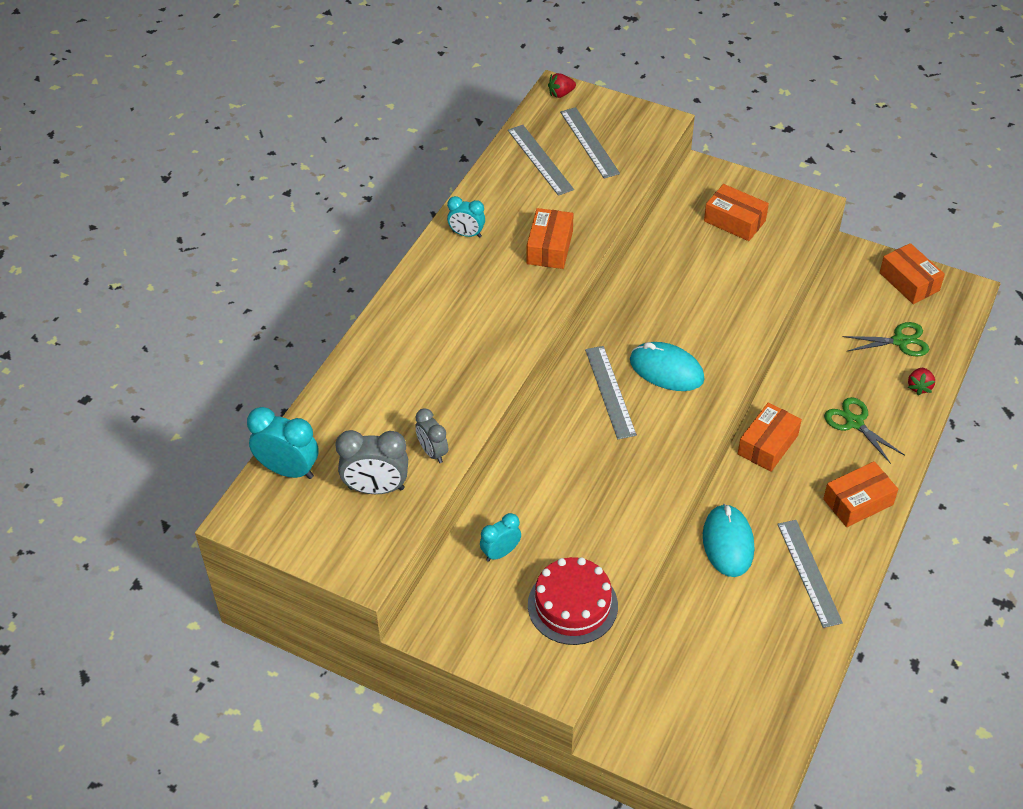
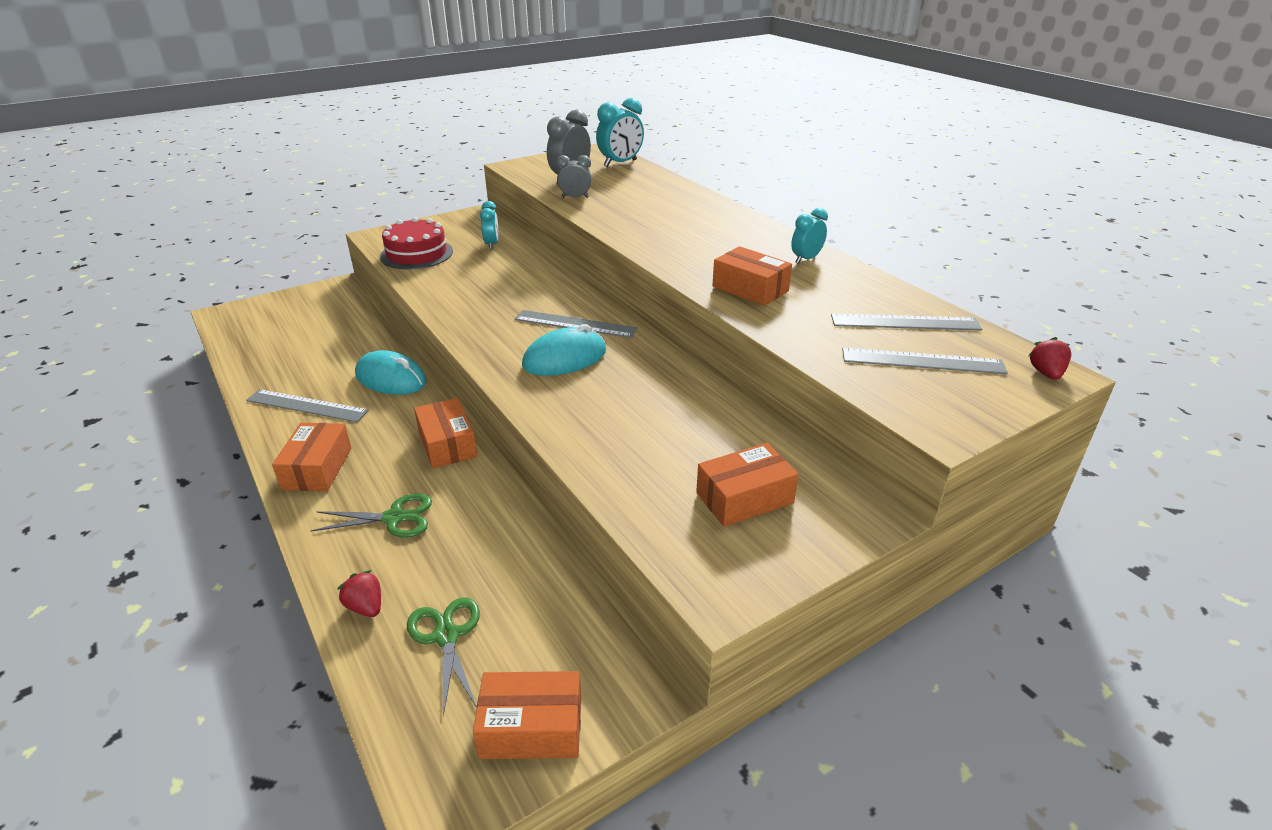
camera: 120 degrees right, 15 degrees down
green scissors [843,322,929,357] -> green scissors turned 135 degrees clockwise [407,597,480,716]

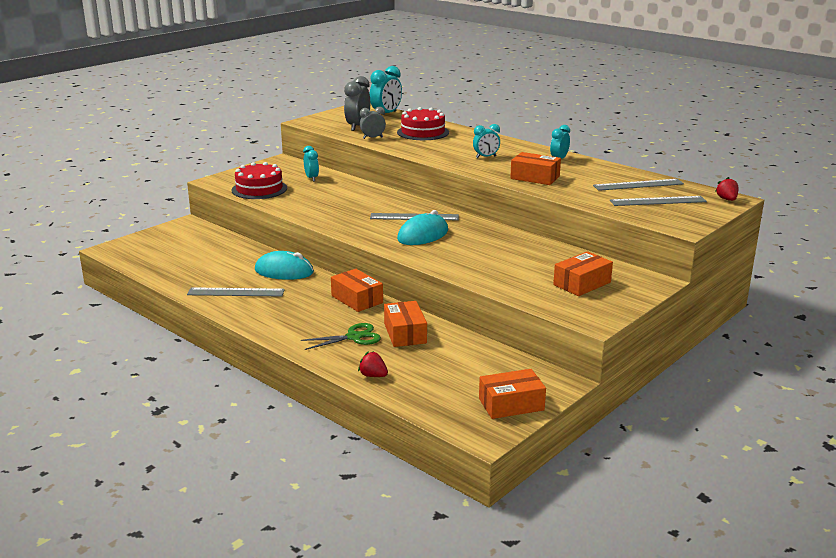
camera: 15 degrees left, 10 degrees down
orange box [272,423,352,491] -> orange box moved to [384,301,427,347]
green scissors [407,597,480,716] -> none
none -> red cake [397,107,449,140]
none -> turquoise clock [473,124,500,158]

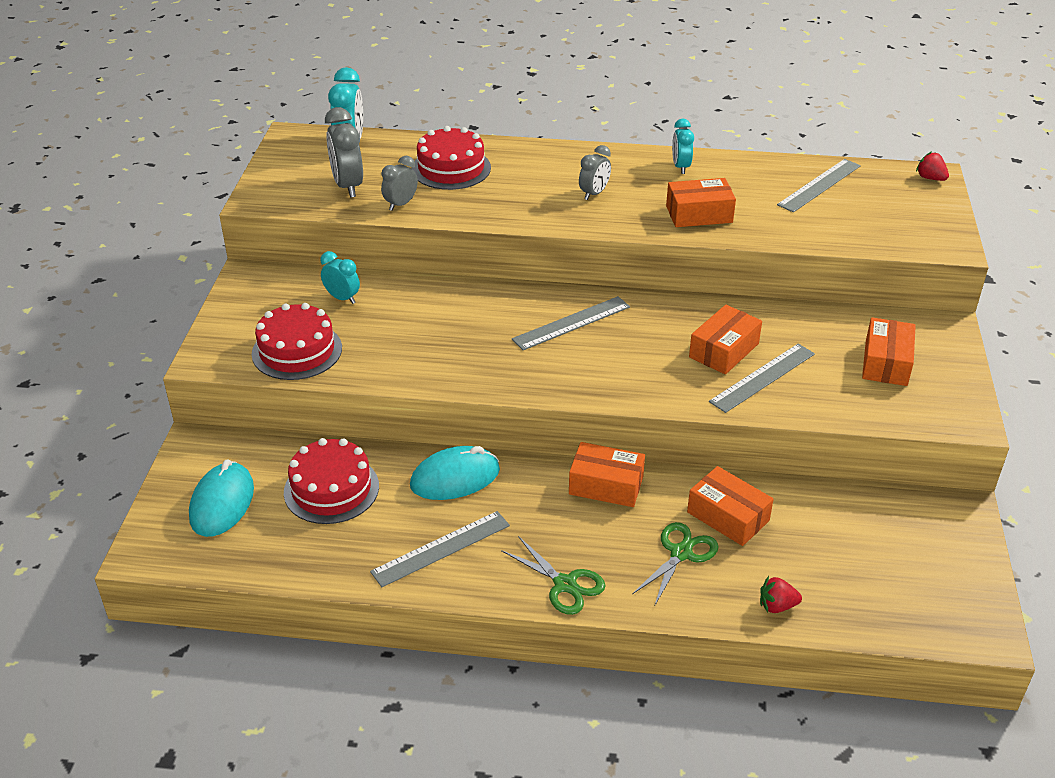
camera: 35 degrees left, 15 degrees up
turquoise mouse [397,210,448,245] -> turquoise mouse moved to [189,460,254,537]
turquoise clock [473,124,500,158] -> grey clock [579,145,611,200]
orange box [479,369,546,419] -> orange box moved to [689,305,762,374]
grey ruler [610,196,707,206] -> grey ruler moved to [709,344,815,413]
none -> red cake [284,438,379,524]
none -> green scissors [501,536,605,615]

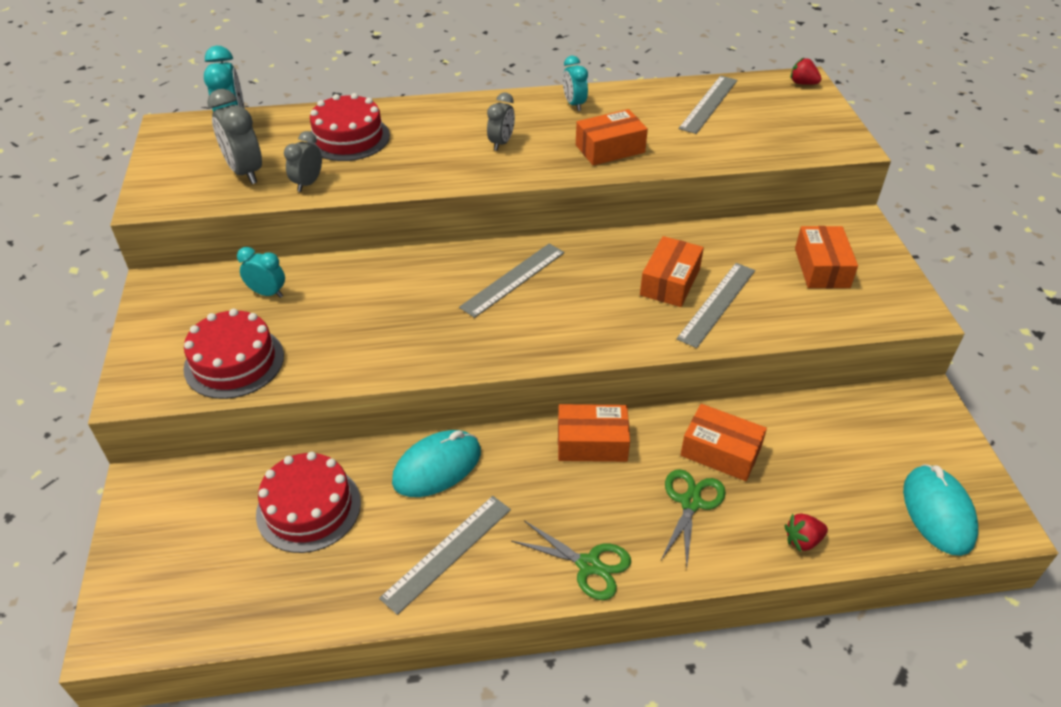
camera: 15 degrees left, 5 degrees up
turquoise mouse [189,460,254,537] -> turquoise mouse moved to [903,464,978,556]

